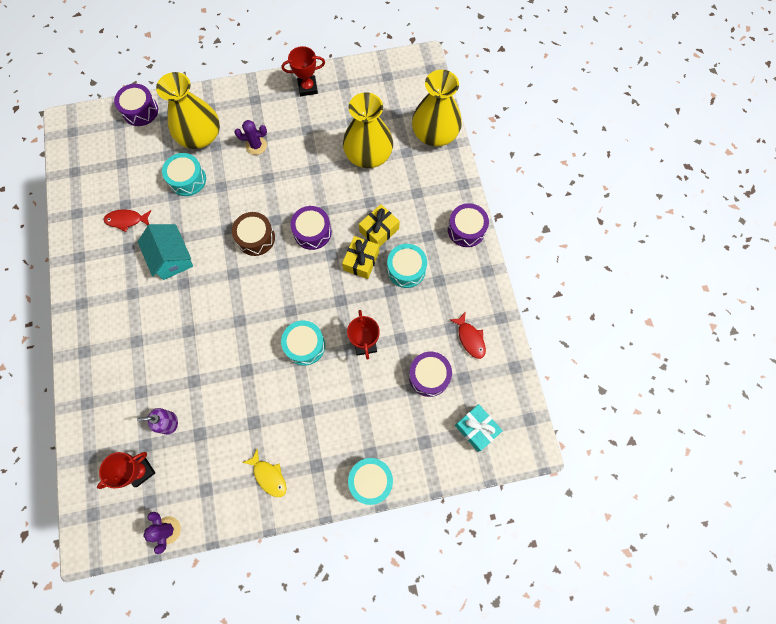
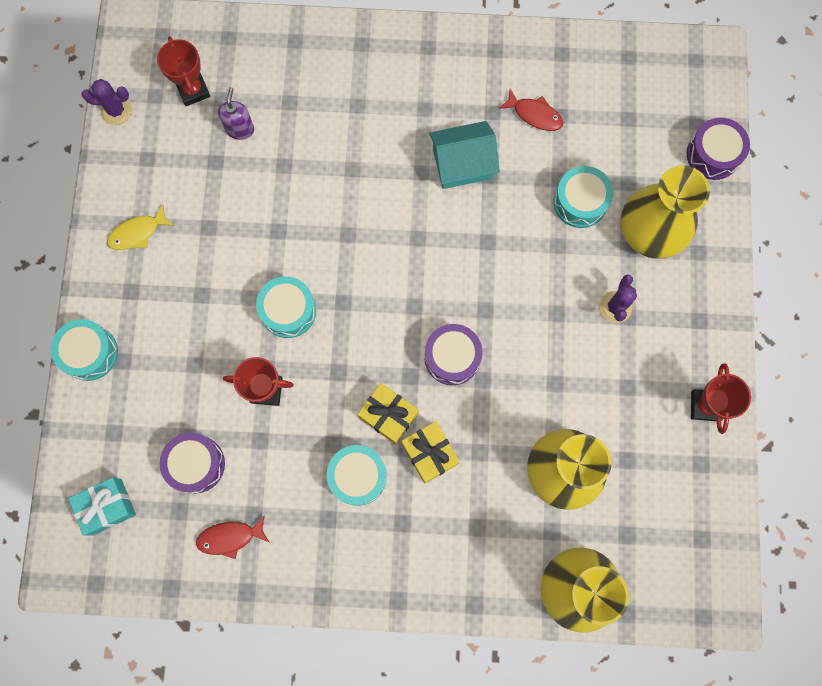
camera: 105 degrees right, 5 degrees up
red fish [104,209,152,232] -> red fish turned 105 degrees clockwise [499,89,563,131]
brown drum [232,212,275,256] -> none
purple drum [448,203,489,247] -> none

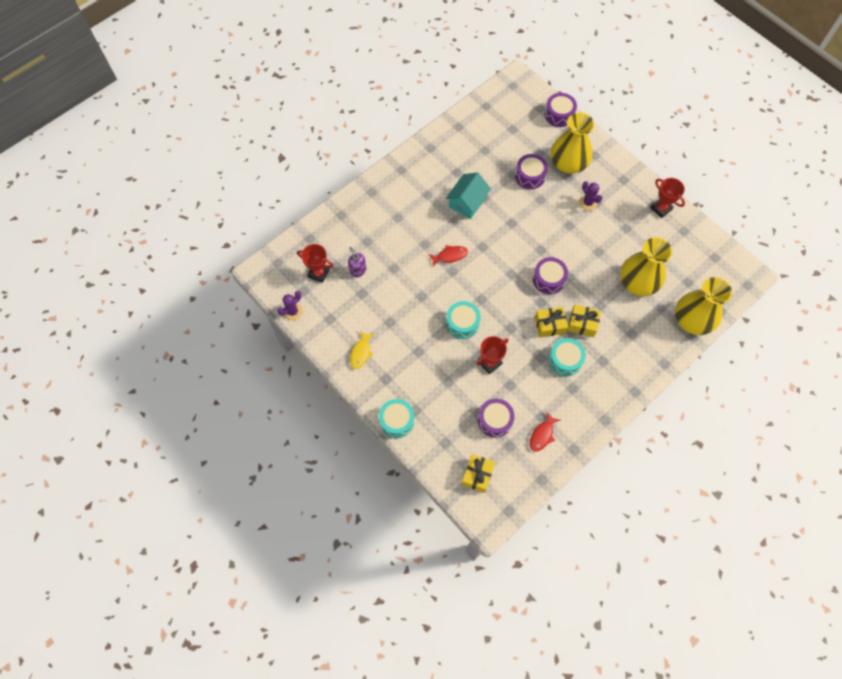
camera: 45 degrees left, 10 degrees down
turquoise gift [68,477,136,536] -> yellow gift [462,454,495,493]
red fish [499,89,563,131] -> red fish moved to [428,245,468,266]
turquoise drum [553,166,613,228] -> purple drum [515,154,548,189]

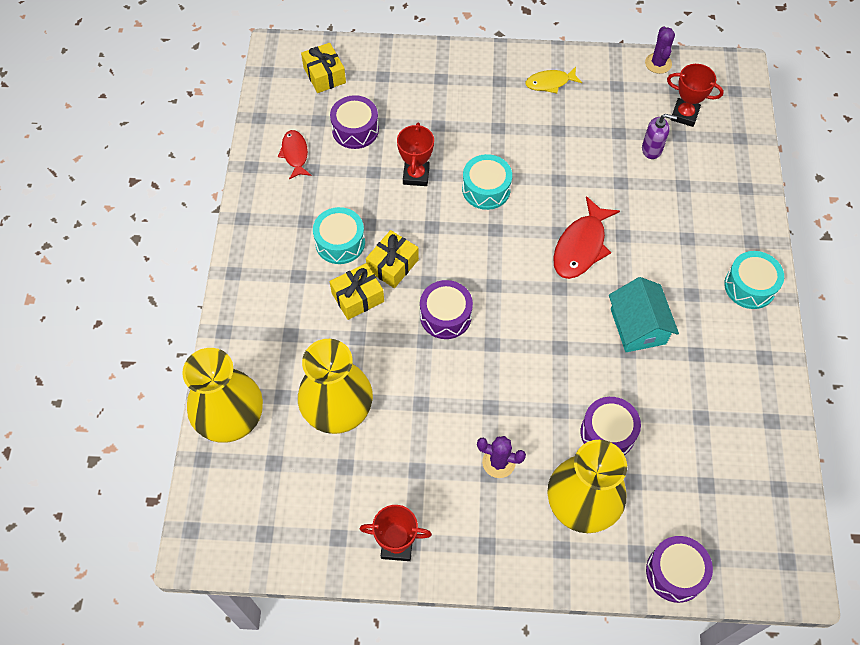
camera: 135 degrees right, 5 degrees down
red trophy [297,244,333,283] -> red trophy turned 45 degrees clockwise [667,64,724,127]
yellow fish [350,330,375,369] -> yellow fish turned 75 degrees counterclockwise [526,67,582,93]
turquoise drum [379,399,414,438] -> turquoise drum moved to [724,251,784,309]
red fish [428,245,468,266] -> red fish [553,196,620,279], size x1.61

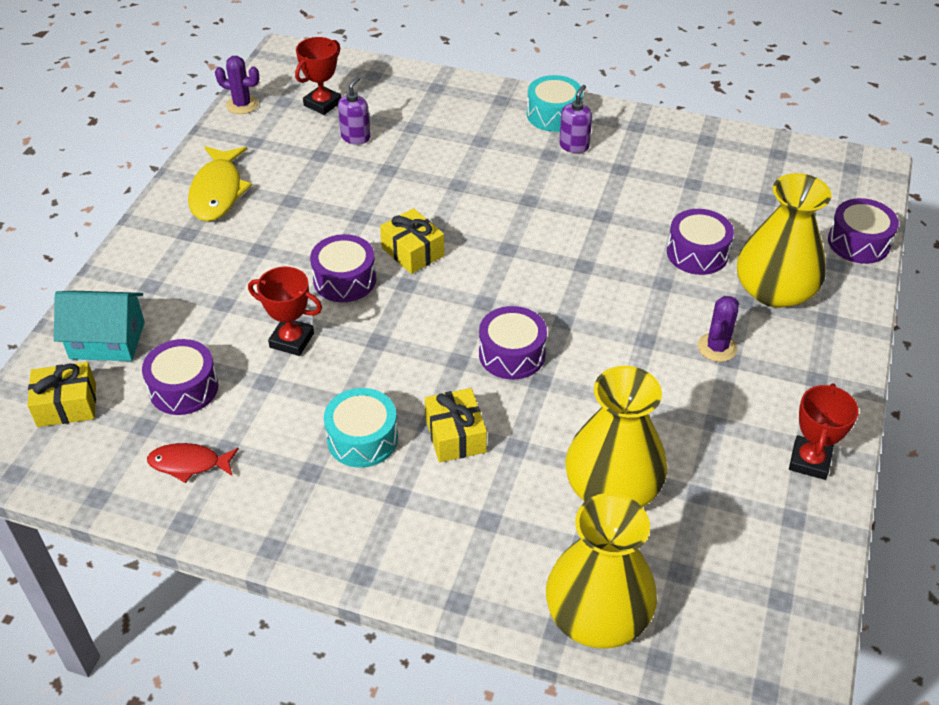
camera: 75 degrees left, 15 degrees down
yellow gift [366,230,419,288] -> yellow gift moved to [380,208,445,274]
turquoise drum [462,154,512,210] -> purple drum [310,234,376,302]
yellow fish [526,67,582,93] -> yellow fish [188,146,252,221], size x1.61
red fish [553,196,620,279] -> none
turquoise house [609,277,679,352] -> turquoise house moved to [54,291,145,361]
none -> purple soap dispenser [559,85,592,153]

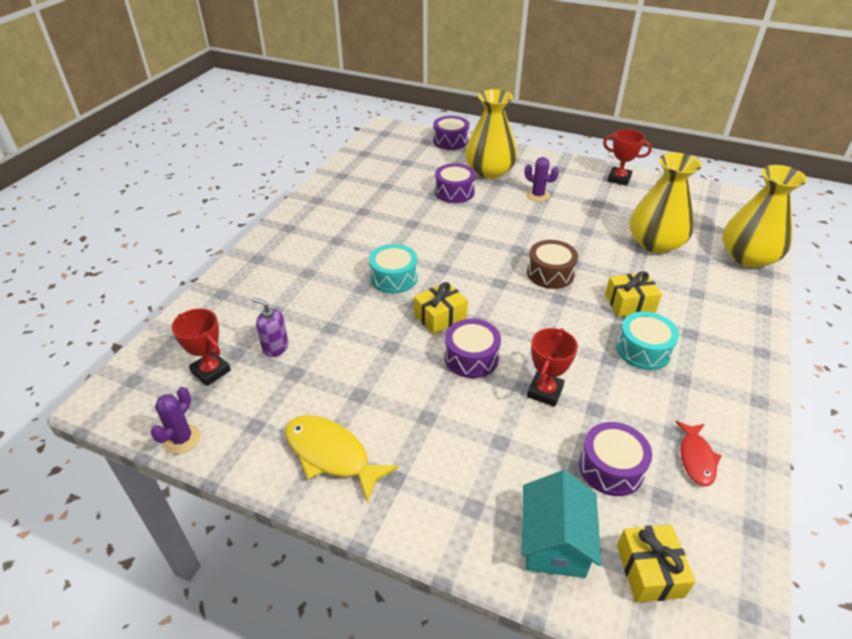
camera: 85 degrees left, 5 degrees down
yellow fish [188,146,252,221] -> yellow fish turned 150 degrees counterclockwise [285,415,399,503]
purple drum [479,306,547,379] -> brown drum [527,240,578,289]
turquoise drum [527,75,583,132] -> turquoise drum moved to [369,244,418,294]
purple soap dispenser [559,85,592,153] -> none

